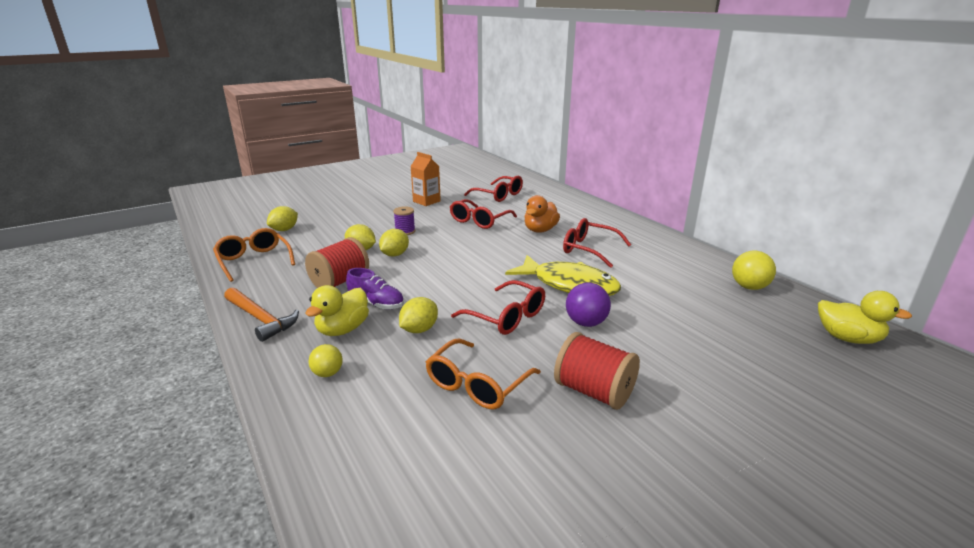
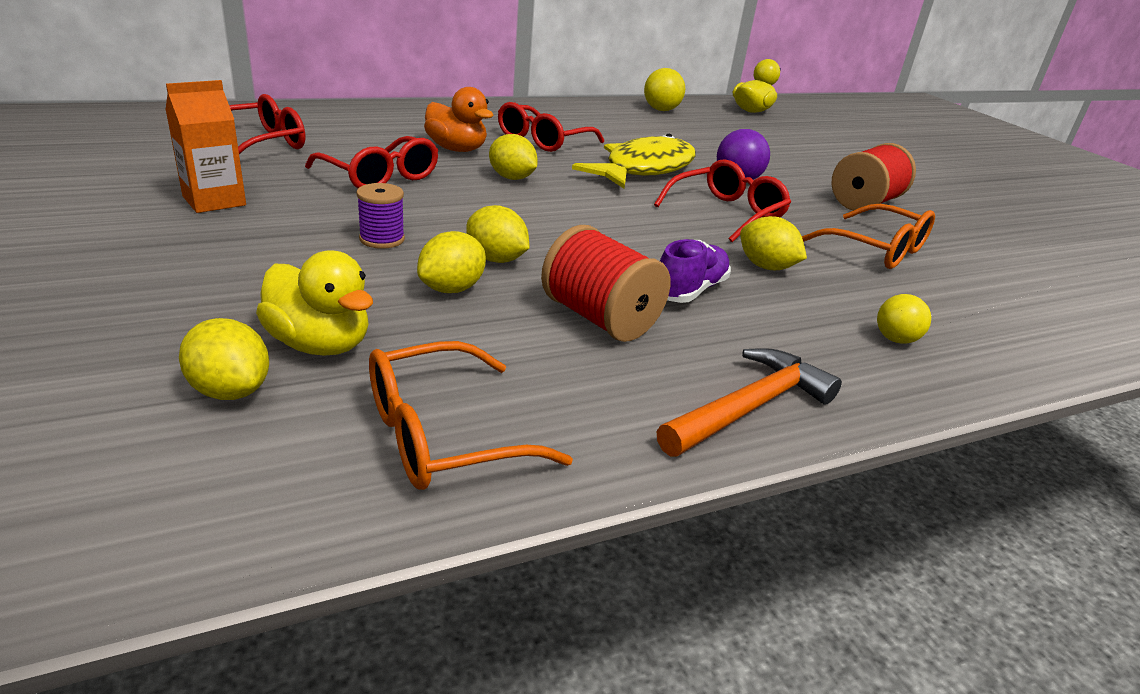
camera: 85 degrees left, 5 degrees up
yellow duck [305,285,369,336] -> yellow duck moved to [256,250,373,356]
none -> yellow lemon [489,134,538,180]

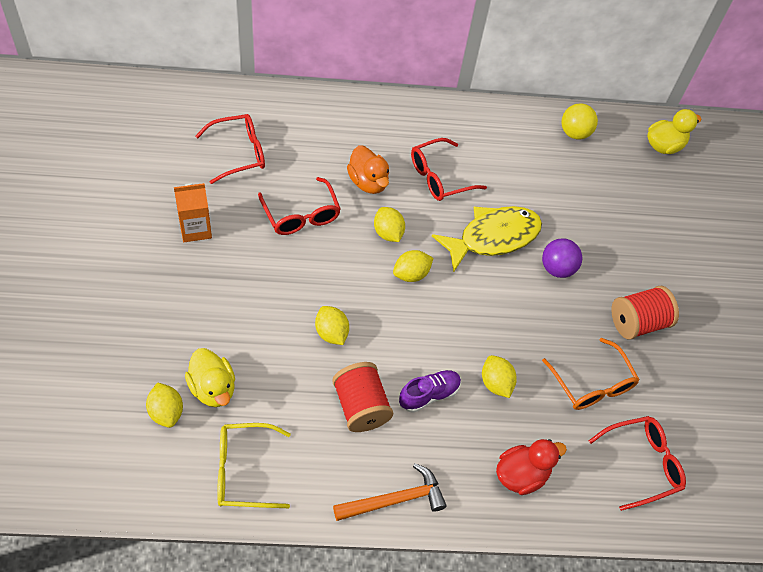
camera: 20 degrees right, 25 degrees up
purple spool [356,183,405,249] -> none
orange glasses [369,341,573,490] -> yellow glasses [217,423,291,508]
yellow lemon [417,231,486,293] -> yellow lemon moved to [393,250,434,282]
red glasses [654,159,791,242] -> red glasses moved to [589,416,686,511]
yellow ball [877,294,931,344] -> red duck [496,439,567,495]

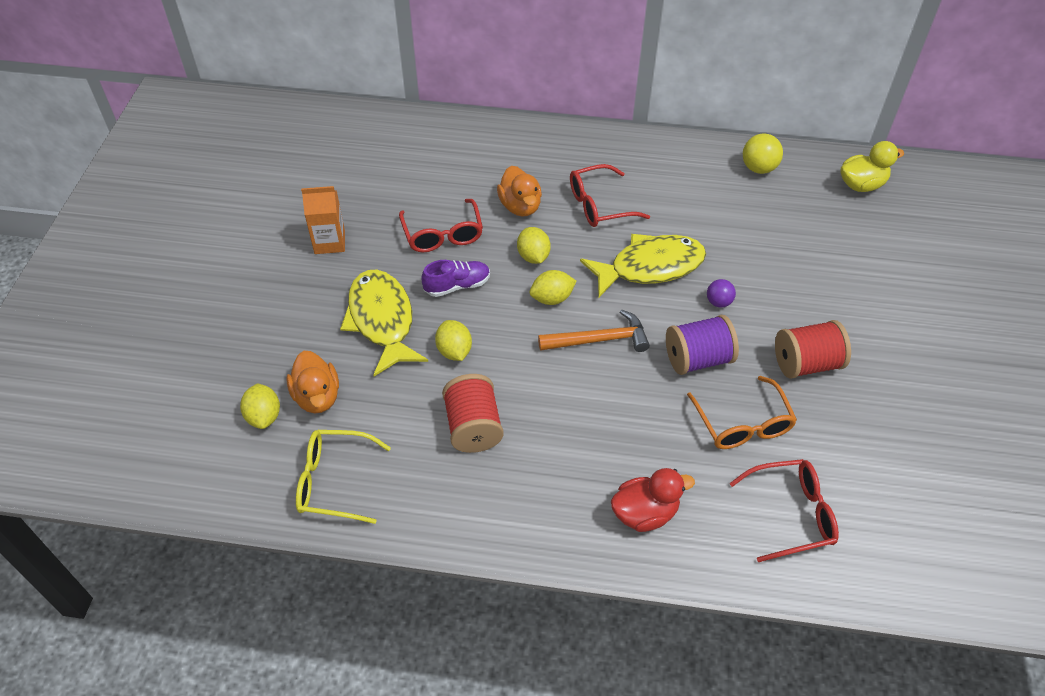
camera: 15 degrees right, 5 degrees down
yellow duck [185,348,235,407] -> orange duck [286,351,339,413]
red glasses [196,114,265,184] -> none
orange hammer [333,463,447,521] -> orange hammer moved to [538,309,650,352]
purple shoe [399,370,461,413] -> purple shoe moved to [421,260,490,297]
yellow lemon [482,355,517,398] -> none
purple ball [542,238,582,278] -> purple ball [707,279,736,308], size x0.64
none -> yellow fish [340,270,428,376]
none -> purple spool [666,315,739,375]

